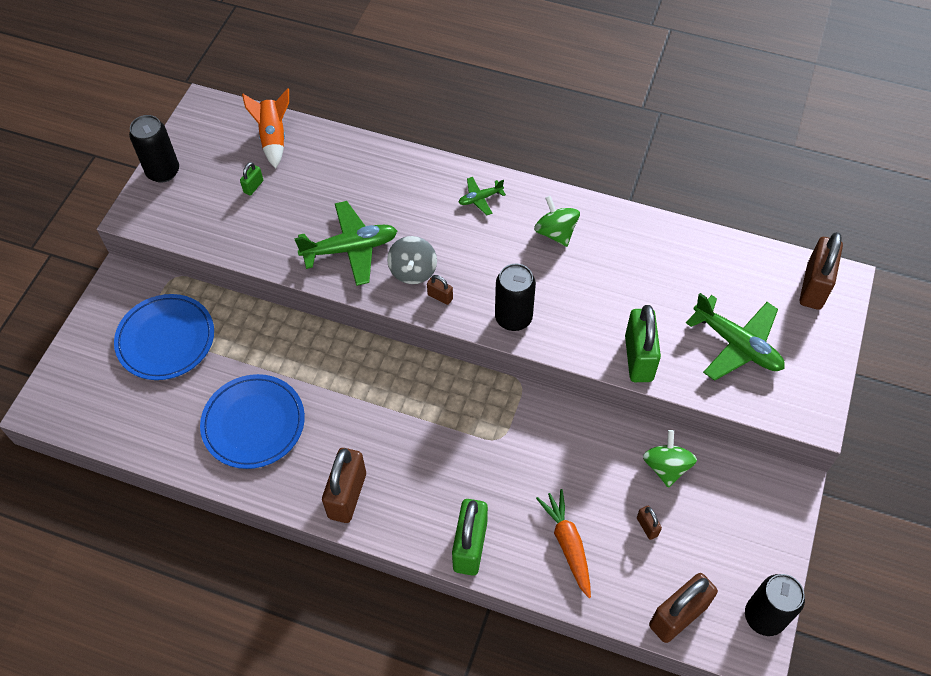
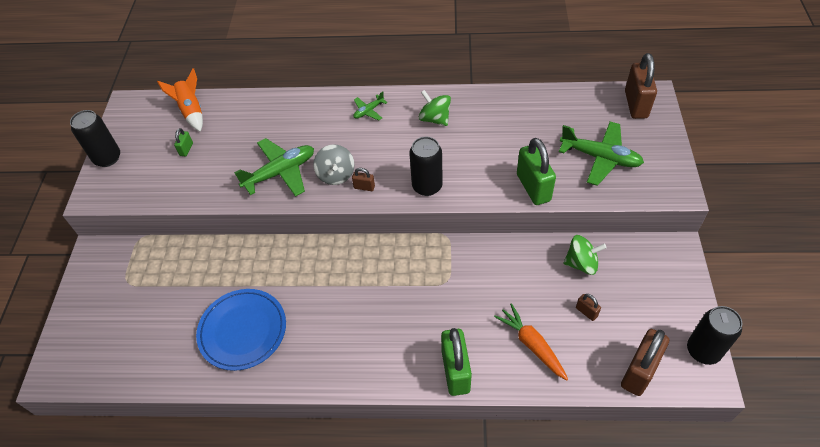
camera: 15 degrees left, 5 degrees down
blue plate [114,294,214,380] -> none
brown padlock [322,448,366,523] -> none
green spinning top [643,430,697,488] -> green spinning top turned 105 degrees clockwise [563,235,607,275]

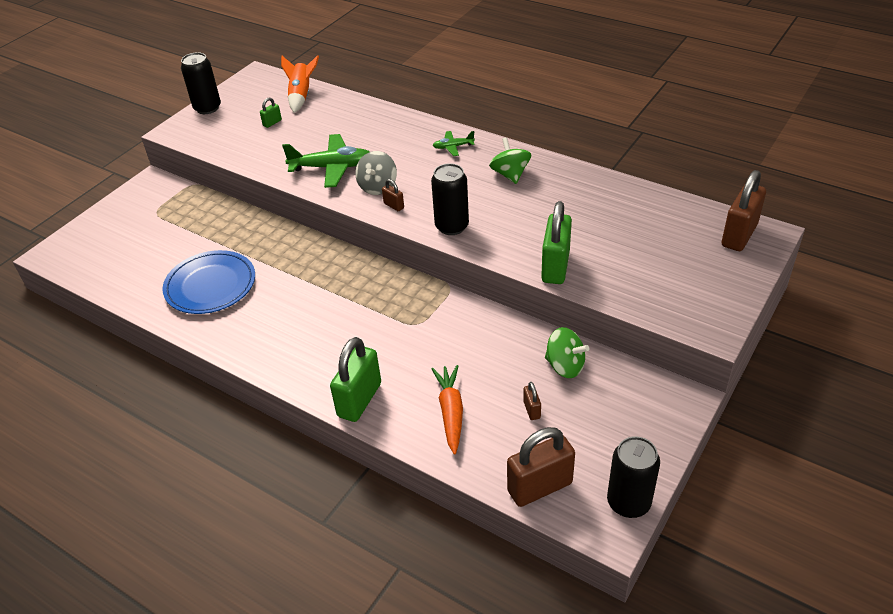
camera: 30 degrees right, 10 degrees down
green plane [559,122,644,186] -> none

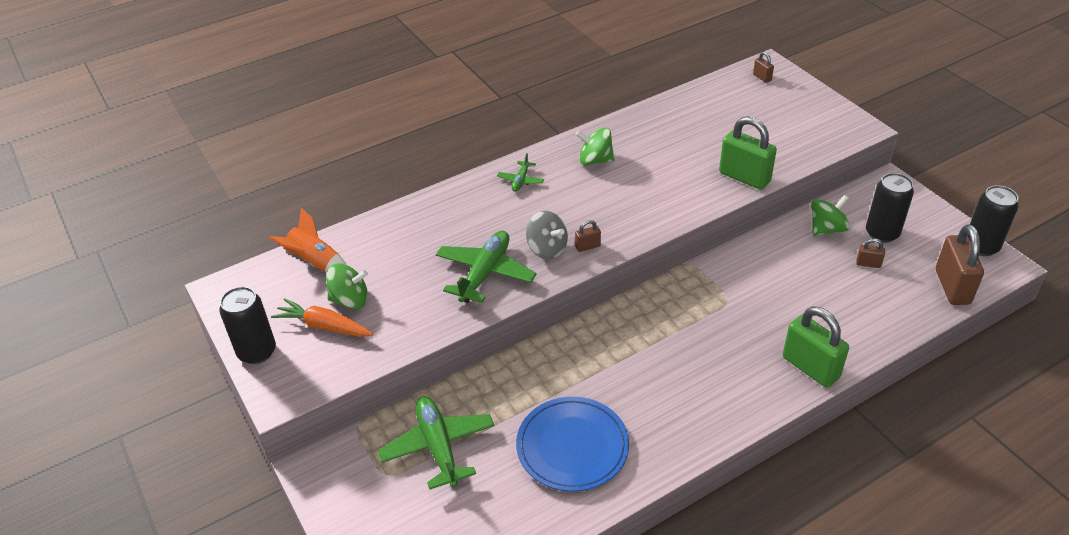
camera: 65 degrees left, 0 degrees up
green padlock [260,98,282,128] -> green spinning top [326,263,368,309]
black can [431,163,469,235] -> black can moved to [866,173,914,243]
orange carrot [431,365,463,455] -> orange carrot moved to [271,298,373,337]
brown padlock [722,170,766,251] -> brown padlock [753,52,774,83], size x0.45
none -> green plane [378,396,494,490]

